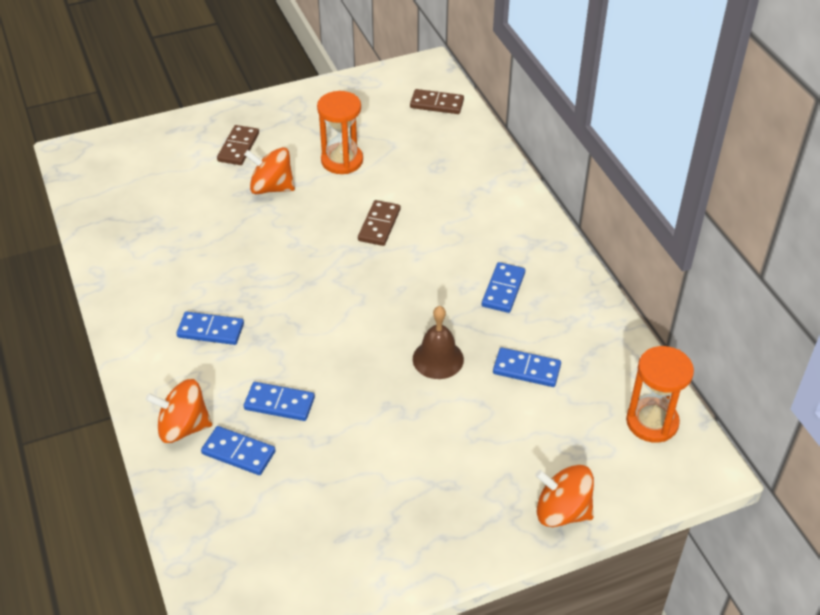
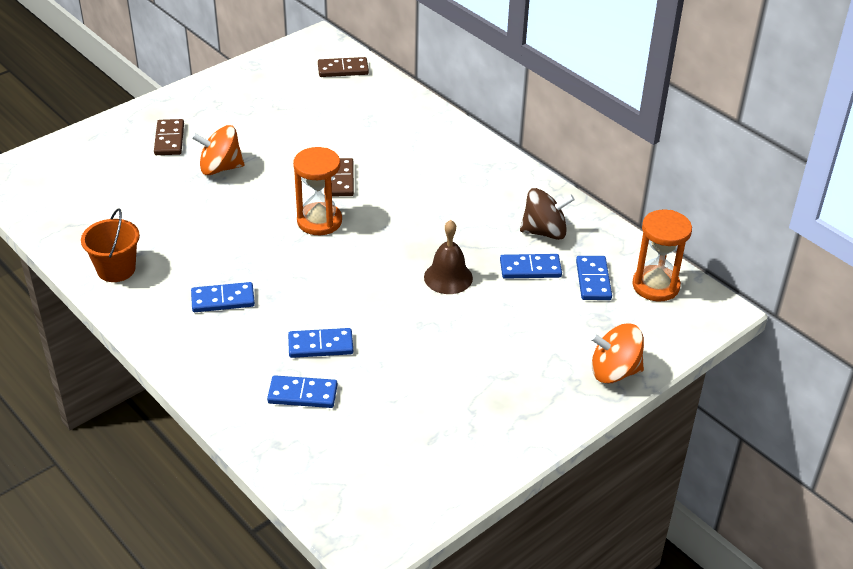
camera: 20 degrees left, 5 degrees down
orange spinning top [145,379,212,443] -> none
orange hourglass [317,91,363,174] -> orange hourglass moved to [293,147,342,235]
blue domino [482,262,525,313] -> blue domino moved to [576,256,612,300]
none -> orange bucket [81,208,140,282]
none -> brown spinning top [520,188,575,240]

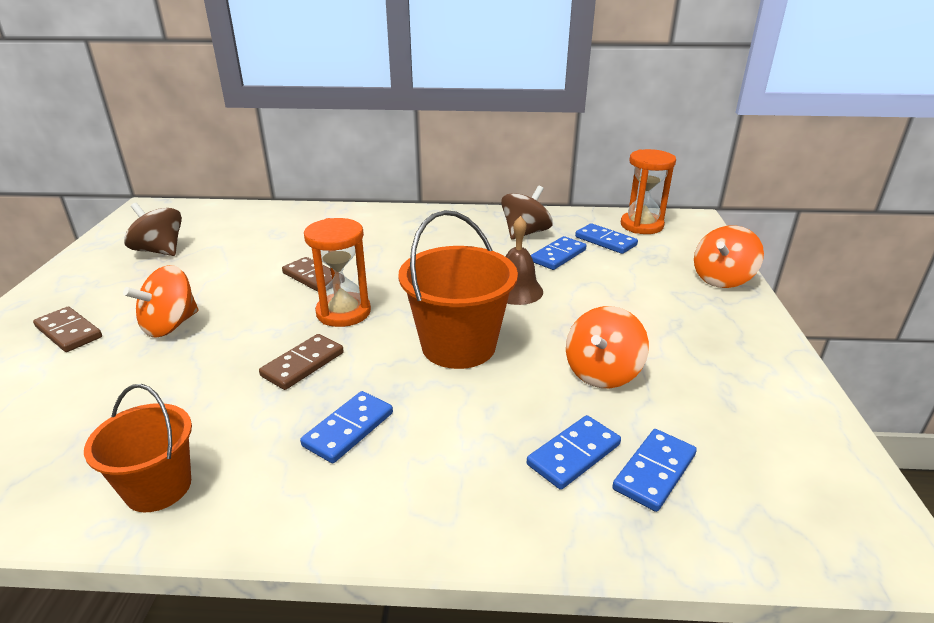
camera: 45 degrees left, 10 degrees down
blue domino [288,328,353,358] -> blue domino moved to [612,429,697,512]
brown domino [318,57,369,77] -> brown domino moved to [259,334,344,390]
none -> brown spinning top [124,203,182,256]
none -> orange bucket [398,210,518,369]
none -> orange spinning top [566,306,649,388]

